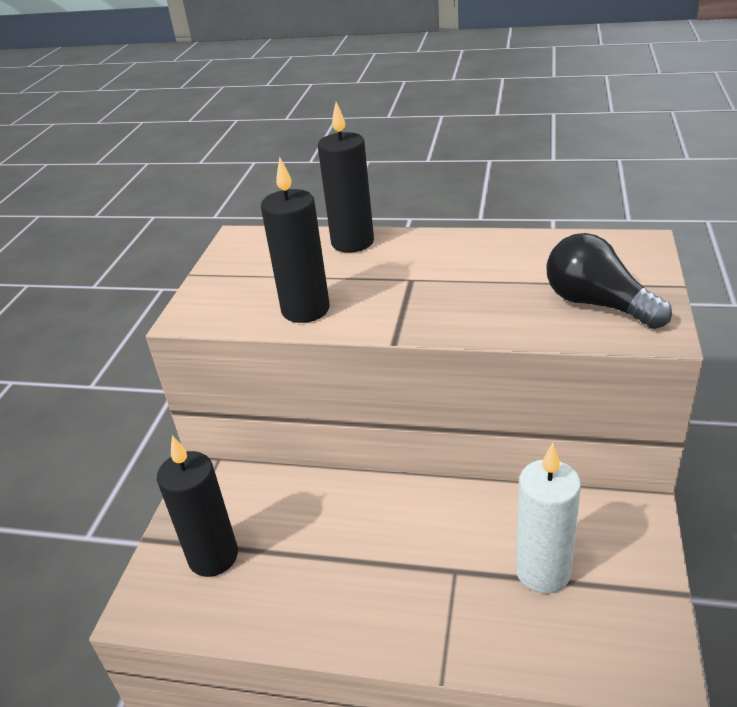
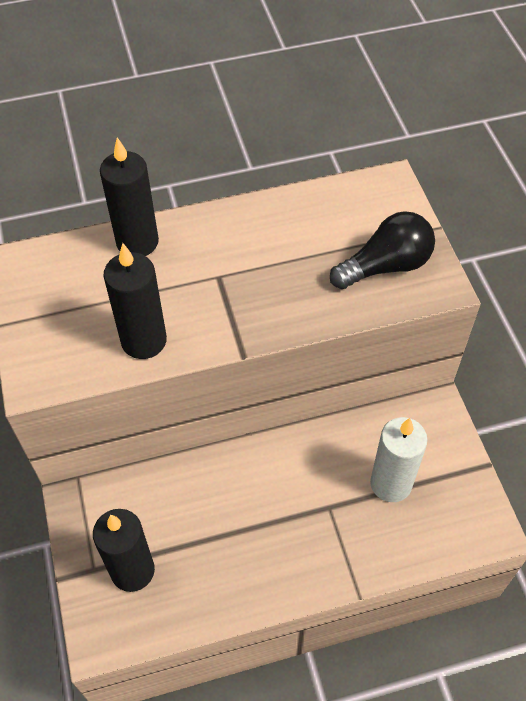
camera: 30 degrees left, 20 degrees up
black light bulb [547,233,672,329] -> black light bulb turned 135 degrees clockwise [330,211,435,289]

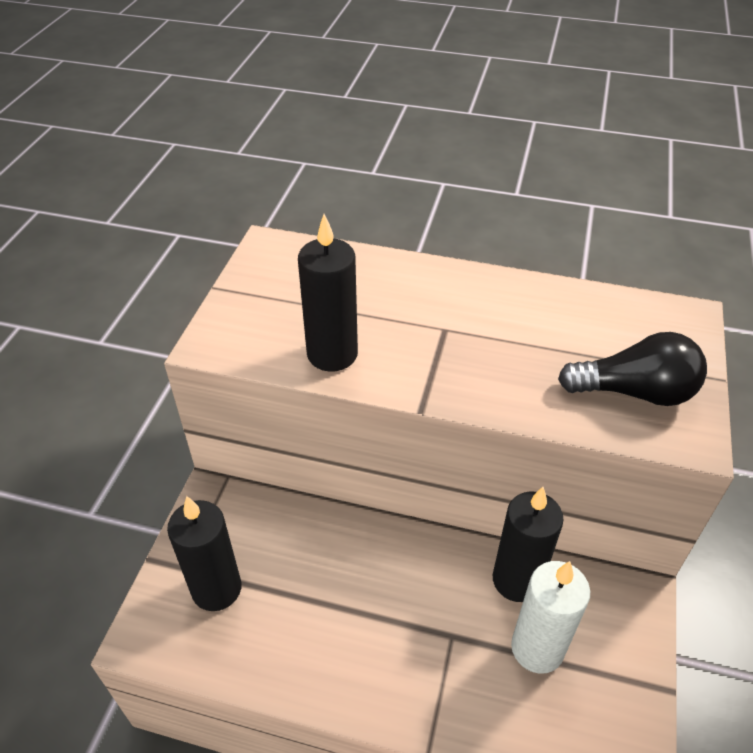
camera: 30 degrees right, 10 degrees down
black candle [100,137,159,256] -> black candle moved to [493,487,564,602]

